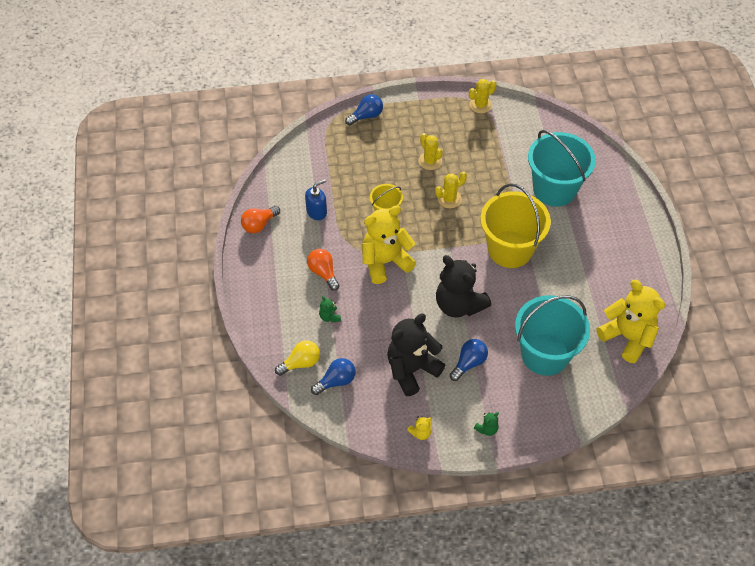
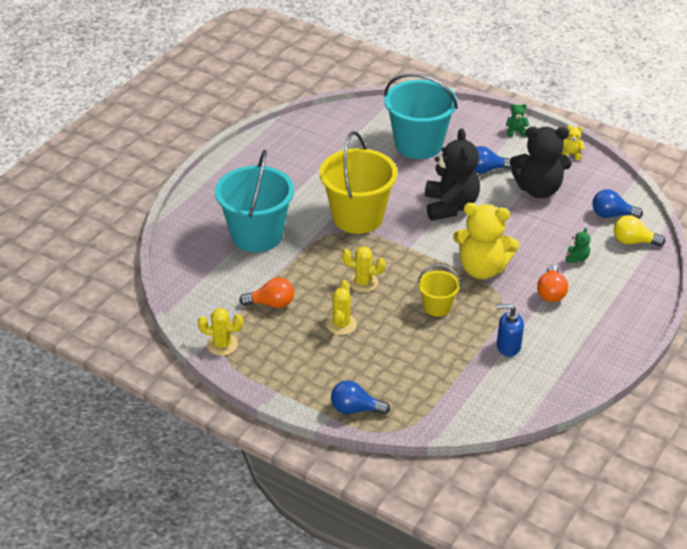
camera: 140 degrees left, 15 degrees down
orange light bulb [241,206,280,233] -> orange light bulb moved to [239,277,294,308]
yellow teddy bear [597,280,665,363] -> none

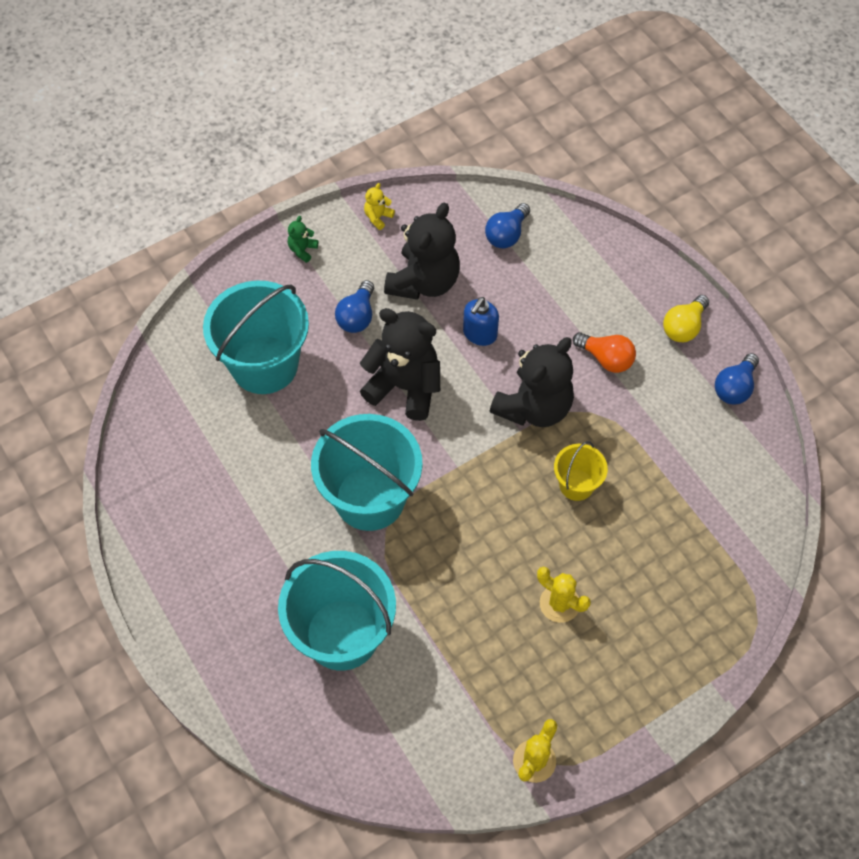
camera: 65 degrees left, 20 degrees up
orange light bulb [239,277,294,308] -> none
yellow bucket [319,131,397,234] -> turquoise bucket [311,414,423,531]
blue light bulb [331,381,390,415] -> blue light bulb moved to [715,353,759,404]
yellow cactus [342,246,385,292] -> none
yellow teddy bear [453,203,519,279] -> black teddy bear [490,337,574,427]
blue soap dispenser [497,304,524,357] -> blue soap dispenser moved to [463,297,499,346]
green teddy bear [566,227,590,263] -> none
yellow light bulb [614,215,665,246] -> yellow light bulb moved to [663,295,709,342]

